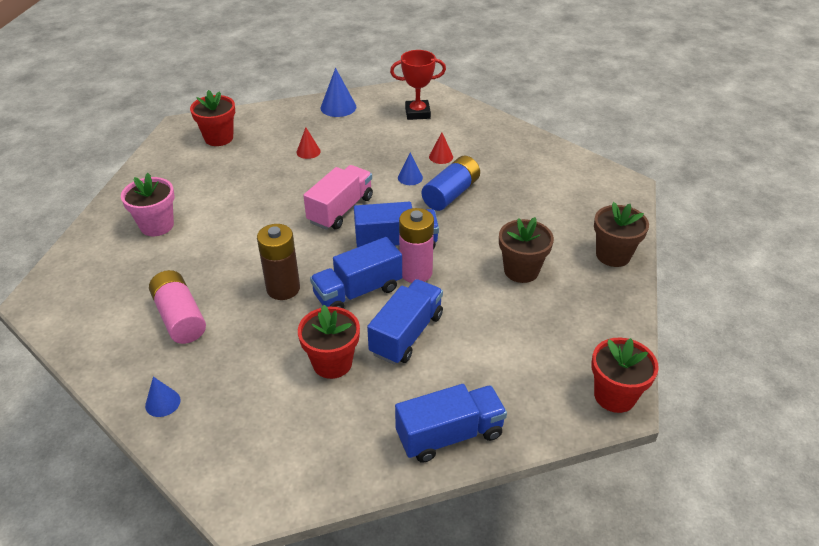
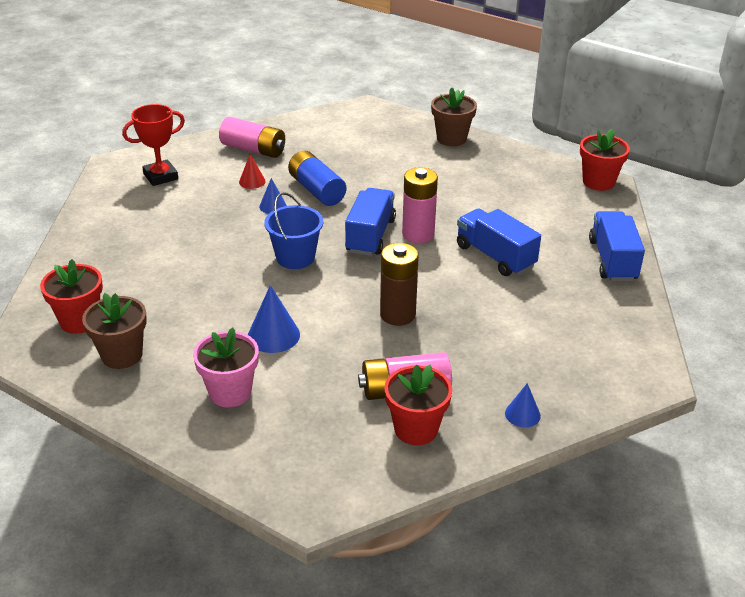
camera: 70 degrees left, 5 degrees down
red cone [296,127,321,159] -> none
red flower pot [298,305,360,379] -> red flower pot moved to [384,364,452,445]
pink truck [303,165,373,230] -> blue bucket [264,192,323,269]
blue truck [310,237,402,309] -> none
blue cone [321,68,356,117] -> blue cone moved to [248,285,300,353]
red trophy [390,50,446,120] -> red trophy turned 45 degrees clockwise [122,104,185,186]
brown flower pot [499,217,554,283] -> brown flower pot moved to [82,293,147,369]
none -> pink battery [219,117,285,158]

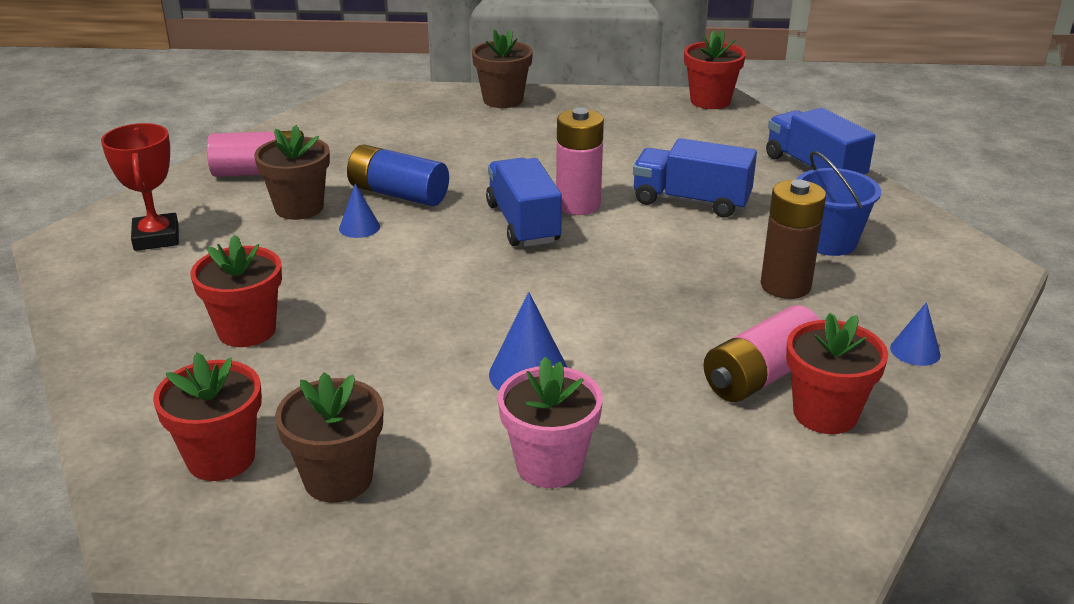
camera: 30 degrees left, 5 degrees down
red trophy [122,104,185,186] -> red trophy turned 45 degrees counterclockwise [101,123,179,251]
red cone [239,154,266,189] -> brown flower pot [254,125,330,220]
blue bucket [264,192,323,269] -> blue bucket moved to [796,151,881,256]
brown battery [380,243,419,326] -> brown battery moved to [761,180,826,299]
none -> red flower pot [191,235,282,347]

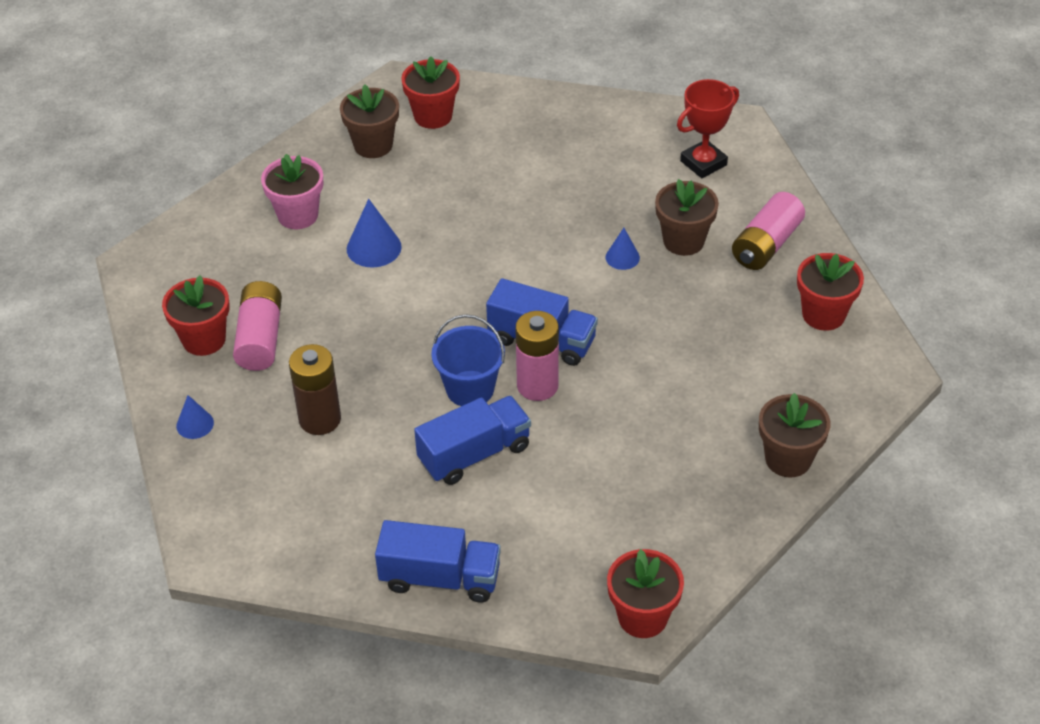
camera: 130 degrees right, 15 degrees up
red trophy [101,123,179,251] -> red trophy turned 60 degrees counterclockwise [677,79,739,178]
red flower pot [191,235,282,347] -> red flower pot moved to [797,253,864,331]
blue battery [347,144,449,206] -> none
blue bucket [796,151,881,256] -> blue bucket moved to [431,314,505,406]

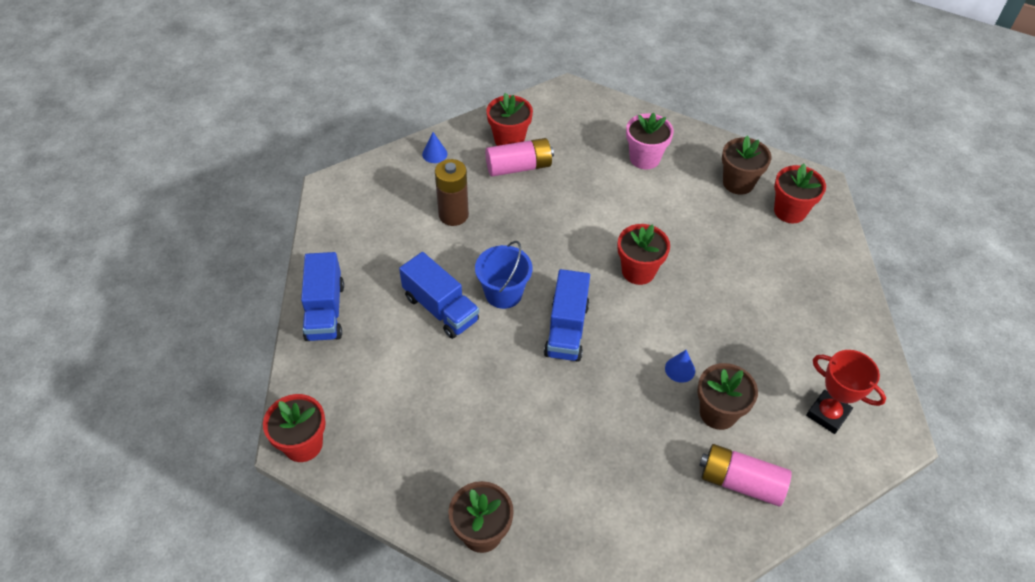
camera: 75 degrees right, 5 degrees up
blue cone [347,199,402,268] -> none
pink battery [516,311,559,401] -> none
red flower pot [797,253,864,331] -> red flower pot moved to [617,224,670,285]

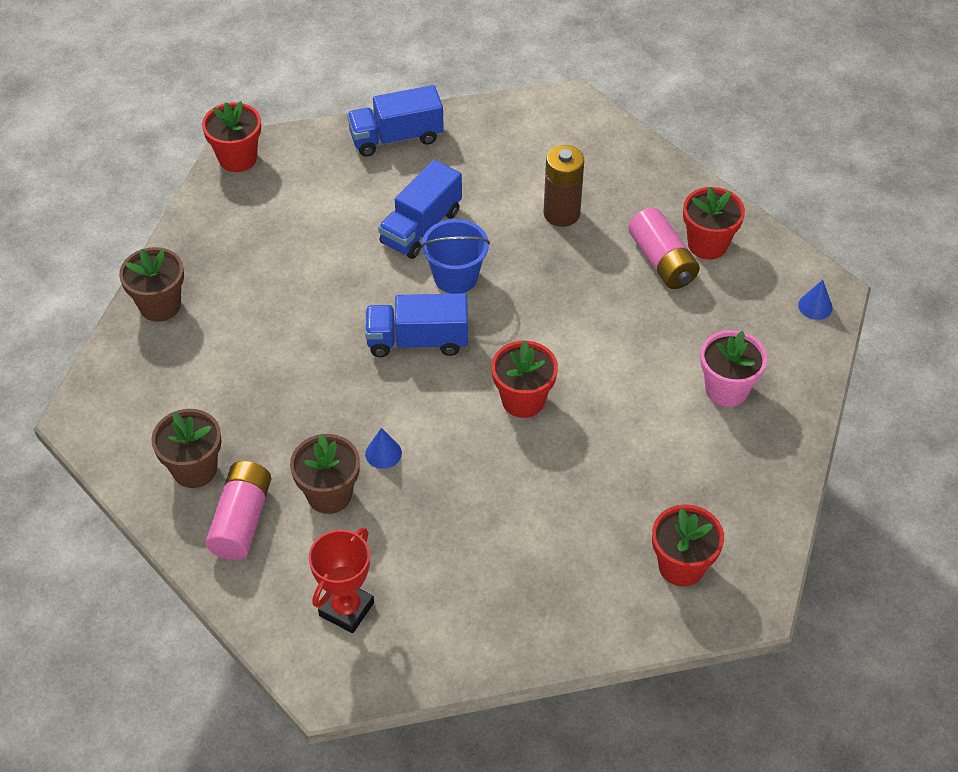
camera: 80 degrees right, 0 degrees up
blue cone [422,132,447,163] -> blue cone moved to [798,280,833,320]
brown flower pot [722,136,772,195] -> brown flower pot moved to [151,409,222,488]

